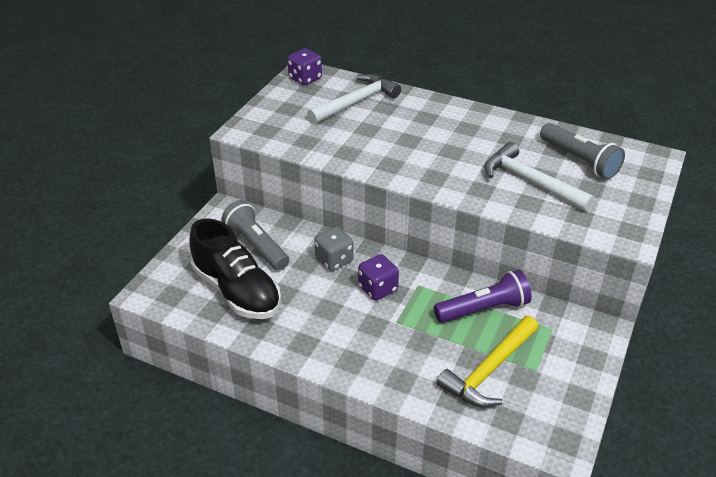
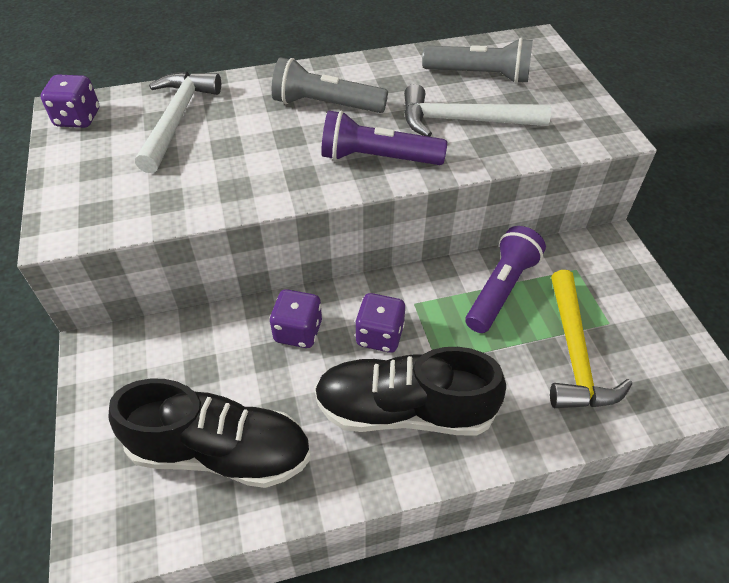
camera: 40 degrees left, 10 degrees up
grey flashlight [222,200,289,270] -> grey flashlight moved to [272,57,388,113]
grey dice [314,227,354,271] -> purple dice [270,289,322,348]
none -> black shoe [314,347,506,436]
none -> purple flashlight [321,110,447,165]

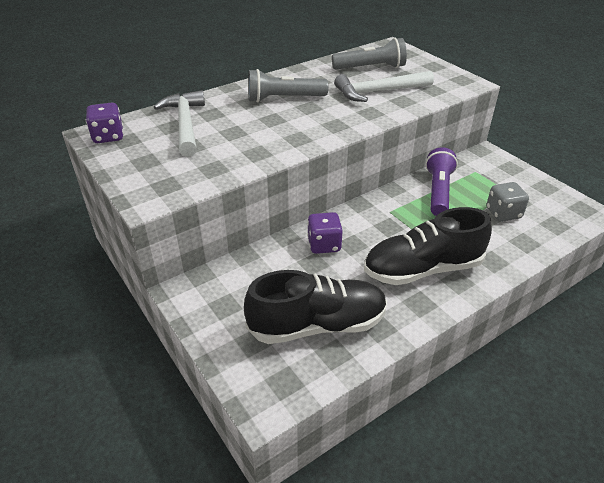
camera: 20 degrees left, 10 degrees down
purple flashlight [321,110,447,165] -> none
purple dice [355,293,405,353] -> none
yellow hammer [550,270,632,408] -> grey dice [486,182,529,222]

